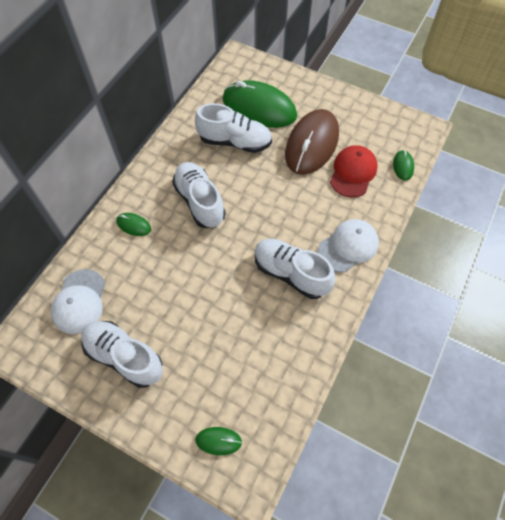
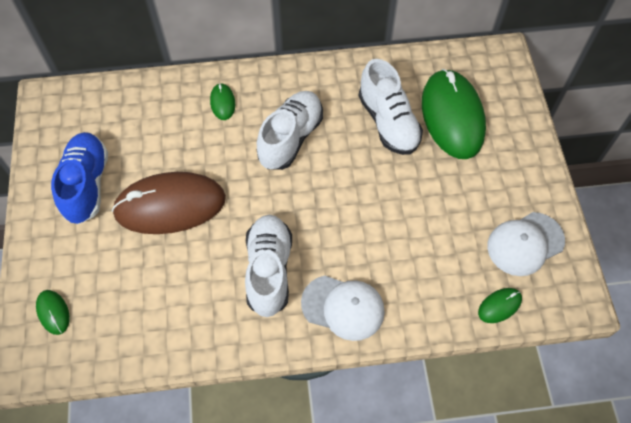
camera: 55 degrees right, 0 degrees up
white cap [51,269,105,334] -> white cap moved to [487,212,565,276]
white shoe [81,321,163,388] -> blue shoe [51,132,108,224]
brown mouse [285,109,339,175] -> brown mouse moved to [112,172,226,234]
red cap [330,145,378,197] -> none

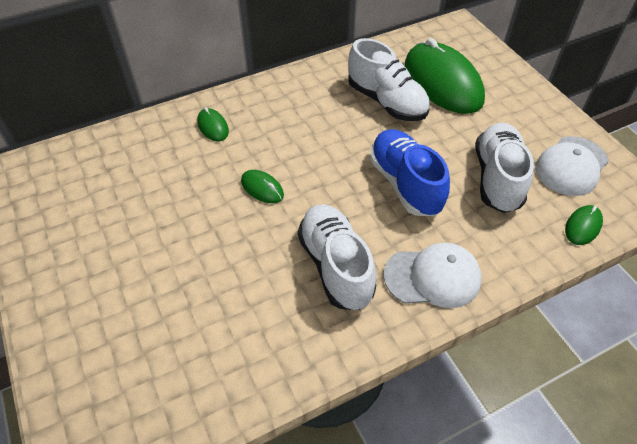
camera: 20 degrees left, 10 degrees down
green mouse [36,290,70,335] -> green mouse moved to [241,170,284,203]
blue shoe [51,132,108,224] -> blue shoe moved to [370,129,450,216]
brown mouse [112,172,226,234] -> none
white shoe [257,91,323,170] -> white shoe moved to [475,123,534,213]

